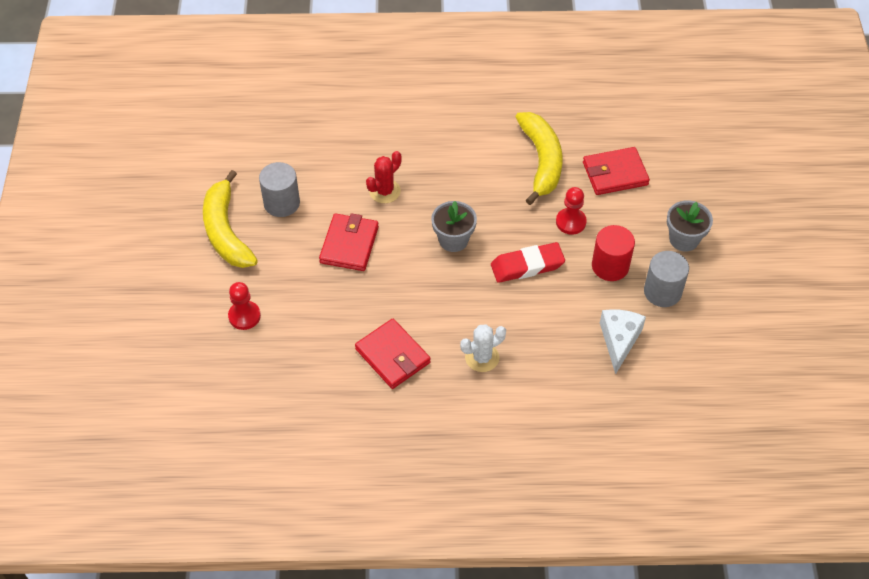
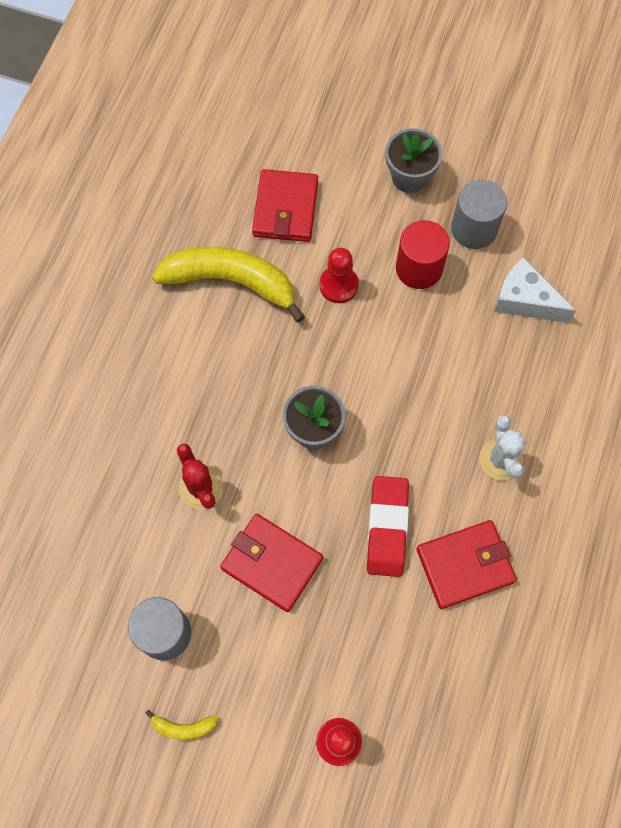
camera: 70 degrees left, 15 degrees up
yellow banana [203,170,258,268] -> yellow banana [145,710,218,740], size x0.40
red eraser [491,242,565,283] -> red eraser moved to [367,476,409,577]

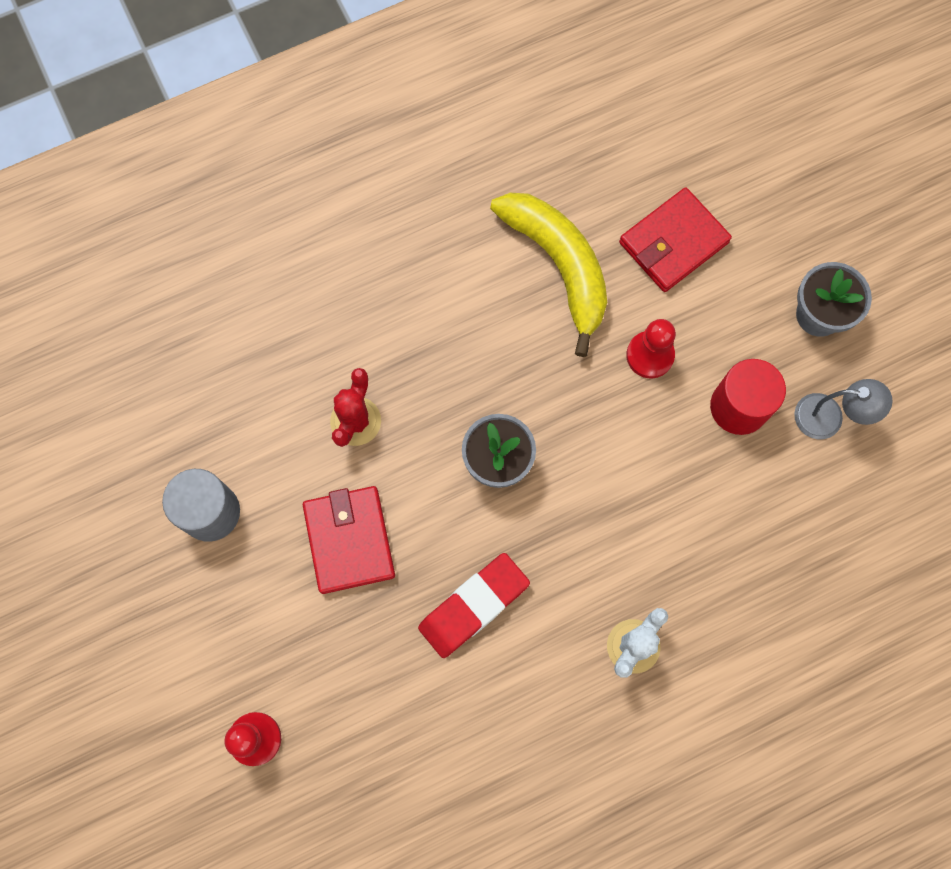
camera: 45 degrees right, 5 degrees up
yellow banana [145,710,218,740] -> none
red wallet [416,520,517,609] -> none
grey cylinder [451,180,507,249] -> grey lamp [794,379,893,439]
white cheese [494,257,576,323] -> none

